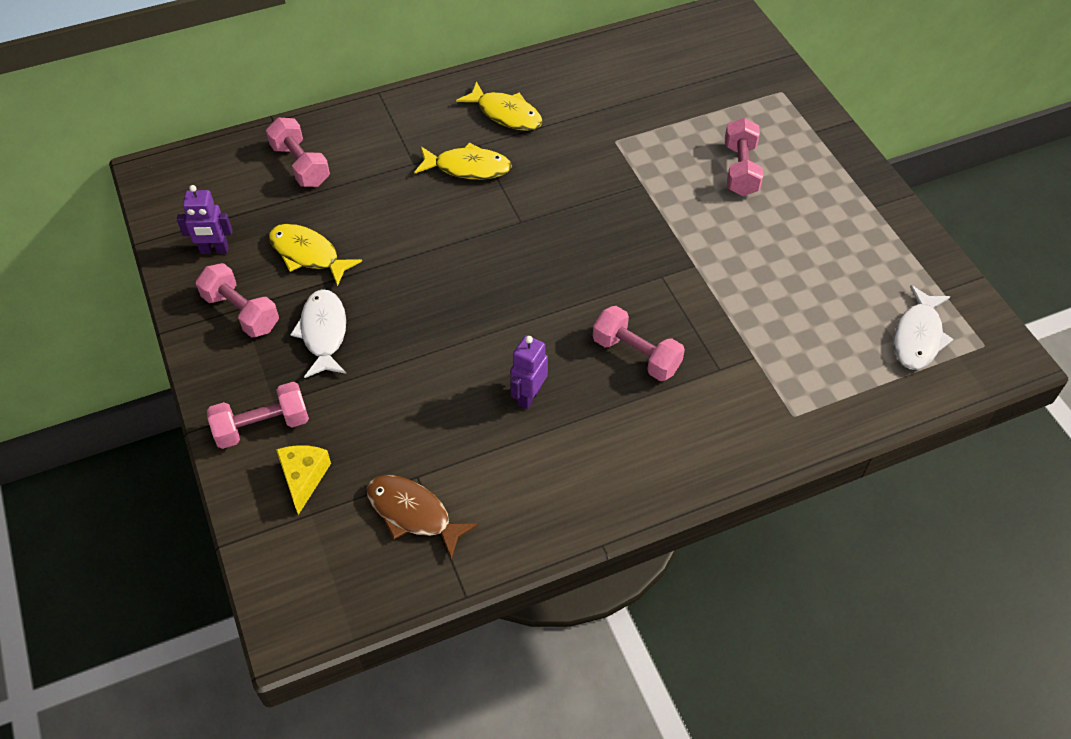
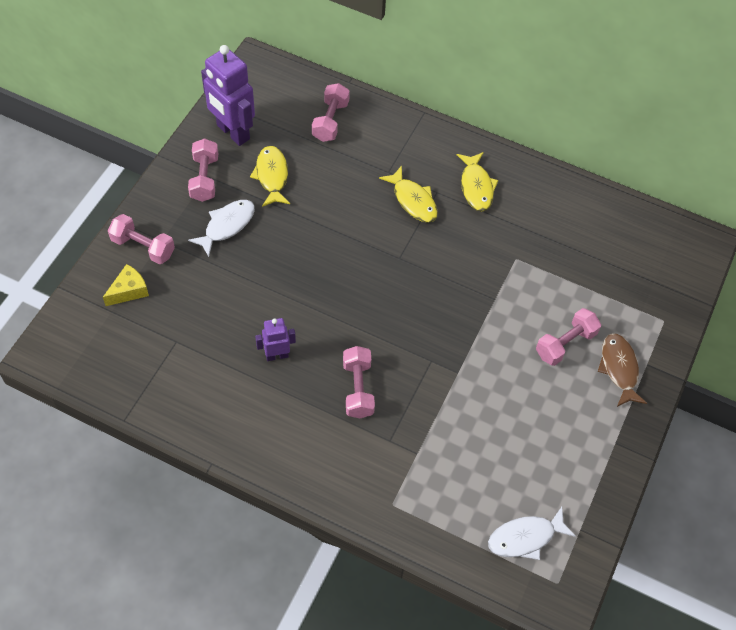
camera: 45 degrees right, 5 degrees up
purple robot [177,185,232,254] -> purple robot [201,45,255,146], size x1.87
brown fish [367,475,478,559] -> brown fish moved to [598,333,647,407]

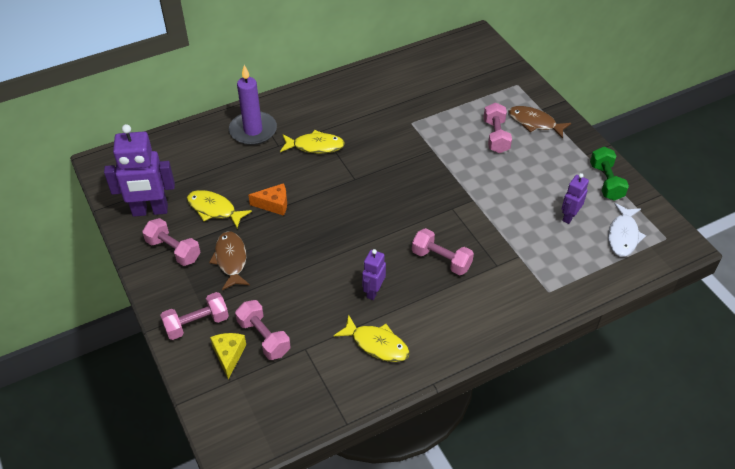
camera: 50 degrees left, 10 degrees down
white fish [188,200,255,257] -> brown fish [209,231,250,290]
pink dumbbell [312,83,350,142] -> pink dumbbell moved to [235,300,290,360]
yellow fish [457,152,499,211] -> yellow fish moved to [334,315,410,362]
none -> purple candle [229,65,277,145]
none -> orange cheese [248,183,287,216]
none -> purple robot [562,173,589,224]
none -> green dumbbell [590,147,629,201]

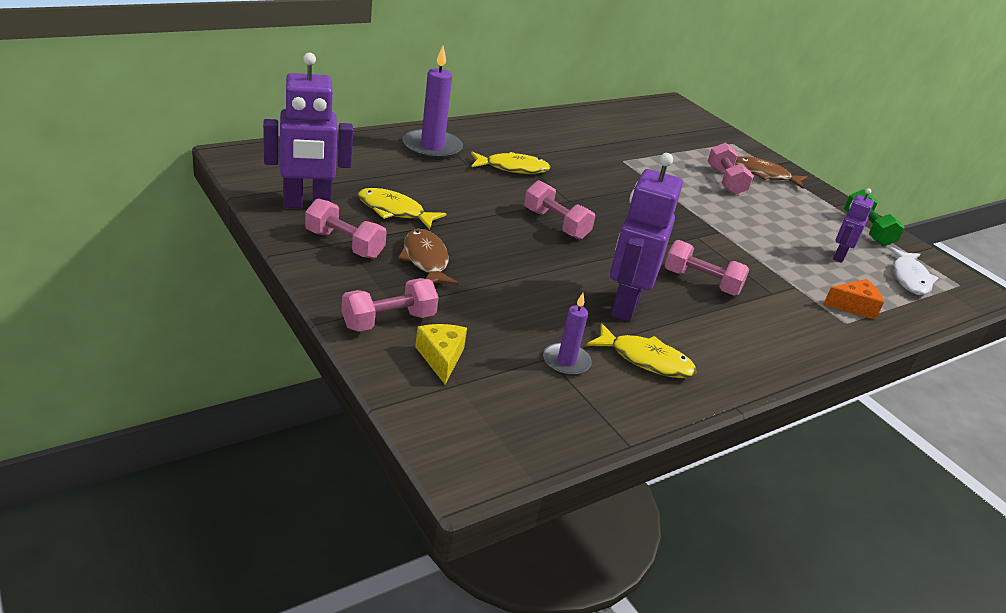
camera: 10 degrees left, 15 degrees down
pink dumbbell [235,300,290,360] -> pink dumbbell moved to [524,180,595,240]
orange cheese [248,183,287,216] -> orange cheese moved to [823,279,884,320]
purple robot [362,249,386,300] -> purple robot [610,153,683,322], size x1.87
none -> purple candle [543,293,592,376]

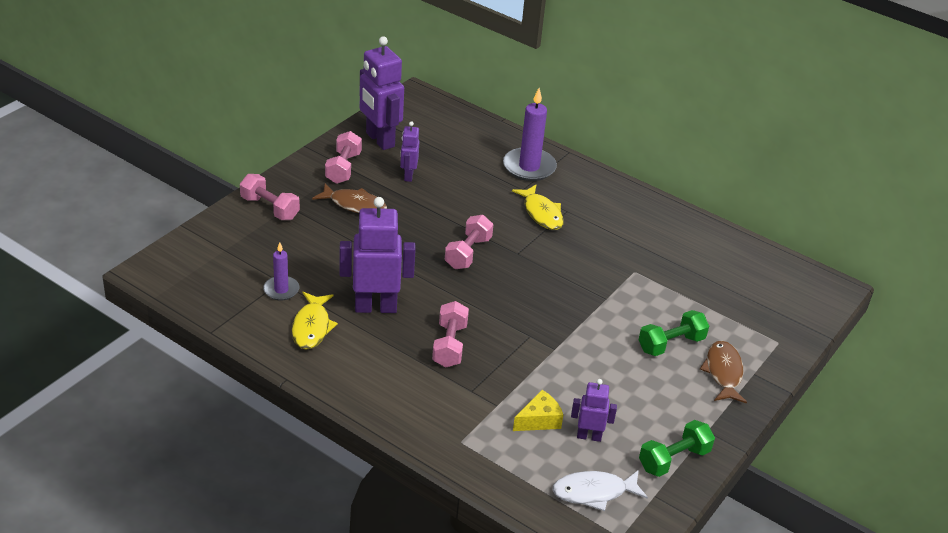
camera: 70 degrees right, 5 degrees up
yellow fish [358,188,446,230] -> purple robot [400,121,419,182]
brown fish [398,229,459,285] -> brown fish turned 60 degrees clockwise [312,183,387,213]
yellow cheese [415,324,467,385] -> yellow cheese moved to [513,390,563,431]
pink dumbbell [708,142,753,195] -> green dumbbell [639,310,709,356]
orange cheese [823,279,884,320] -> none

